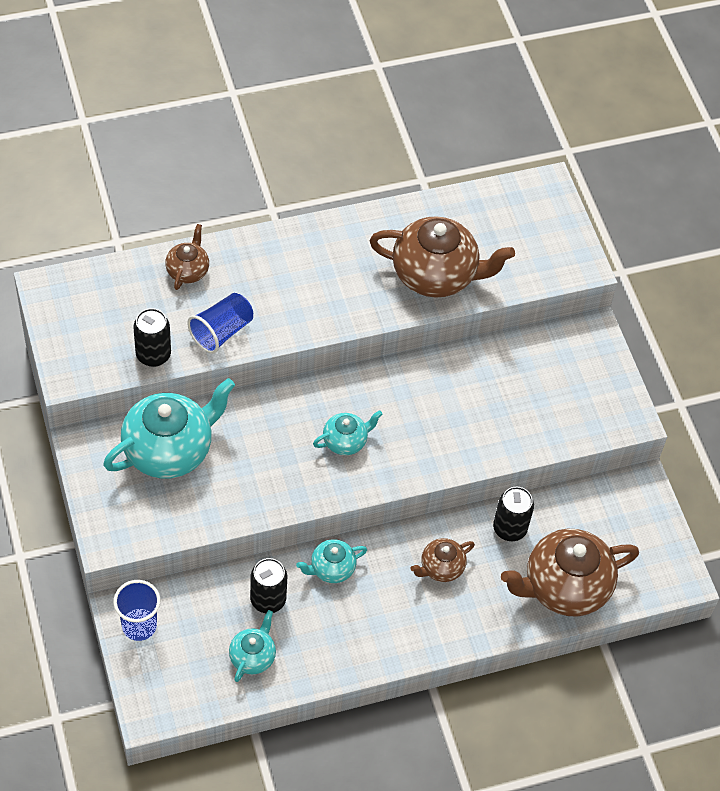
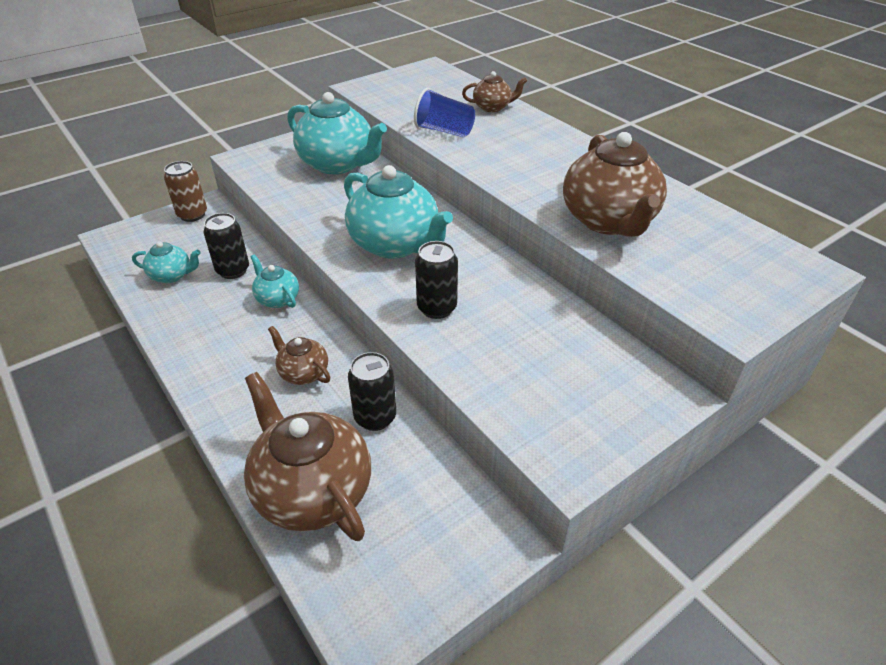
camera: 75 degrees right, 15 degrees down
blue cup [113,580,160,641] -> brown can [164,161,207,222]
black can [133,308,171,367] -> black can moved to [415,241,458,319]
turquoise teapot [313,410,383,455] -> turquoise teapot [344,165,453,259], size x1.99

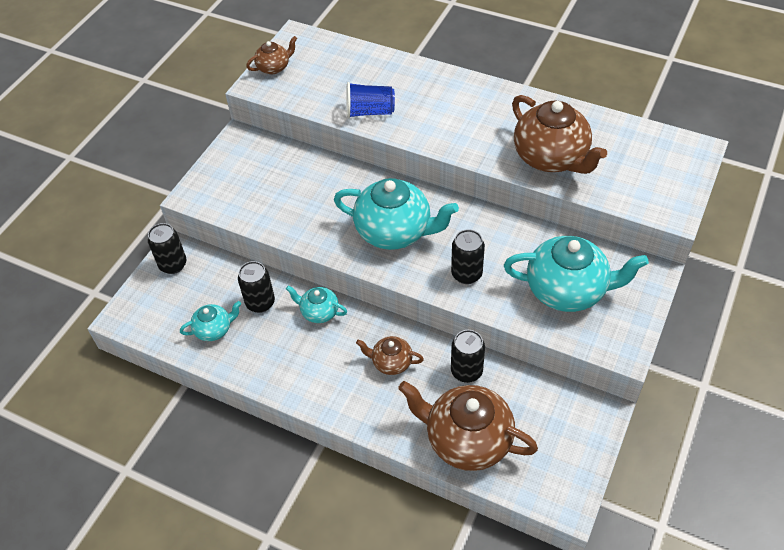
camera: 25 degrees left, 10 degrees up
brown can [164,161,207,222] -> black can [148,223,187,274]
turquoise teapot [287,92,387,174] -> turquoise teapot moved to [504,236,649,312]
brown teapot [462,71,527,112] -> brown teapot moved to [246,36,297,74]

